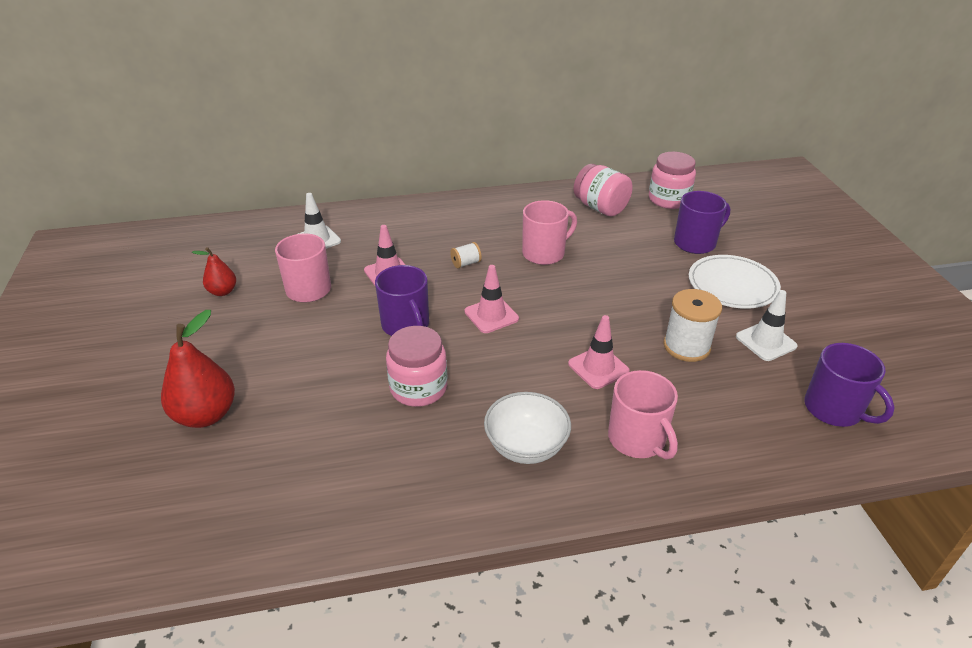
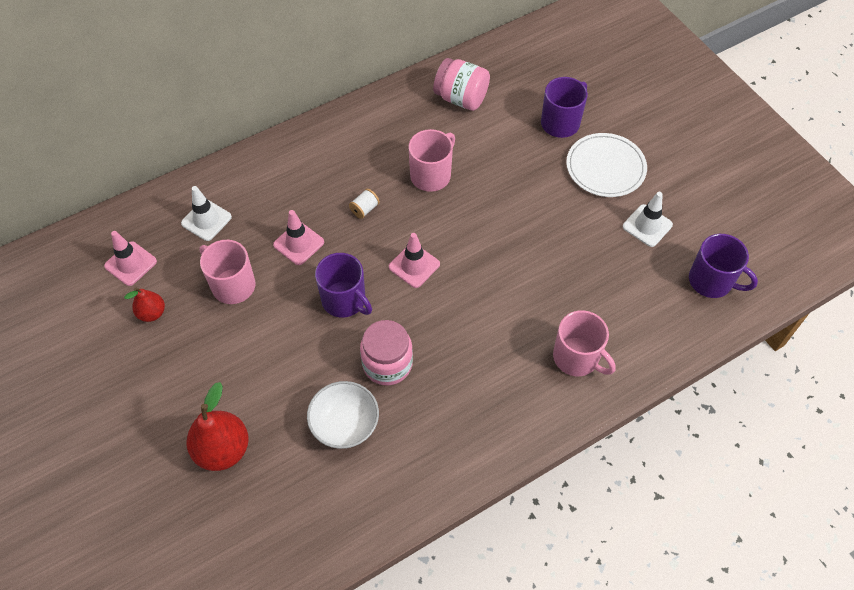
camera: 20 degrees left, 20 degrees up
white bowl [484,392,571,464] -> white bowl moved to [307,381,379,449]
pink traffic cone [568,315,630,389] -> pink traffic cone moved to [104,231,157,286]
pink jar [649,152,696,209] -> none
white spool [663,289,722,362] -> none

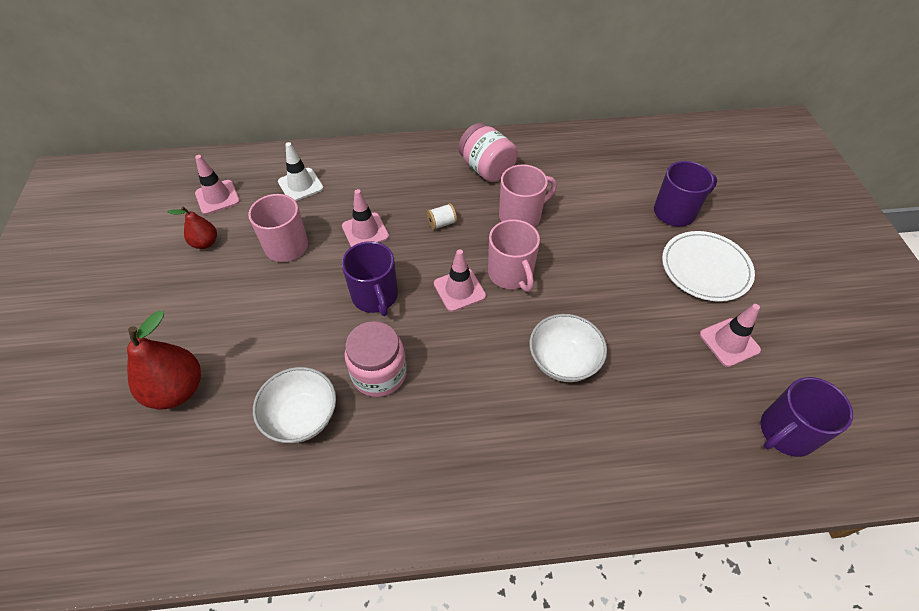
camera: 25 degrees right, 5 degrees down
pink jar [433,58,490,111] -> pink jar moved to [458,123,518,182]
pink mug [553,310,616,376] -> pink mug moved to [488,219,540,292]
white traffic cone [623,192,673,247] -> pink traffic cone [700,304,761,367]
purple mug [689,234,758,298] -> purple mug turned 90 degrees clockwise [761,377,853,457]
none -> white bowl [529,314,607,382]

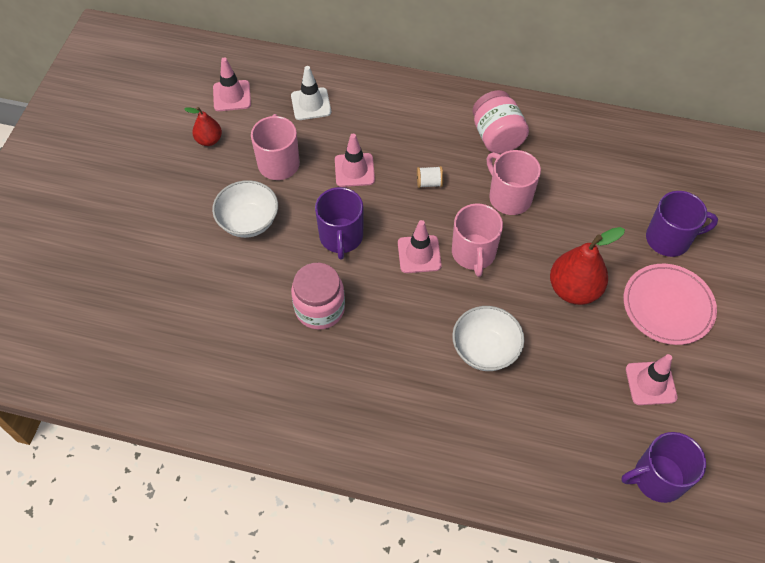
camera: 20 degrees right, 5 degrees up
red pear [127,311,201,409] -> red pear moved to [550,227,625,305]
white bowl [253,367,336,443] -> white bowl moved to [212,180,278,238]
pink mug [499,164,557,227] -> pink mug turned 120 degrees counterclockwise [487,150,541,215]
white plate [662,231,755,302] -> pink plate [624,264,717,345]

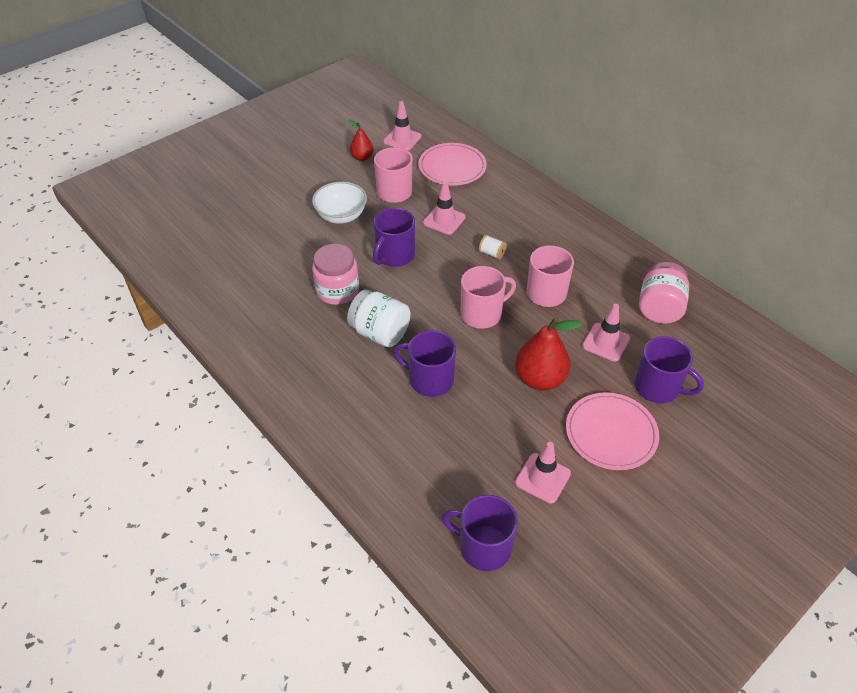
camera: 35 degrees right, 10 degrees down
white traffic cone [291,66,331,120] -> pink plate [418,143,487,186]
pink traffic cone [398,220,442,273] -> pink traffic cone moved to [582,304,630,362]
pink mug [452,203,503,277] -> pink mug turned 150 degrees counterclockwise [460,266,516,329]
white bowl [452,306,524,371] -> purple mug [394,330,456,397]
pink jar [472,90,529,154] -> pink jar moved to [639,262,689,324]
none -> white jar [347,290,411,347]

